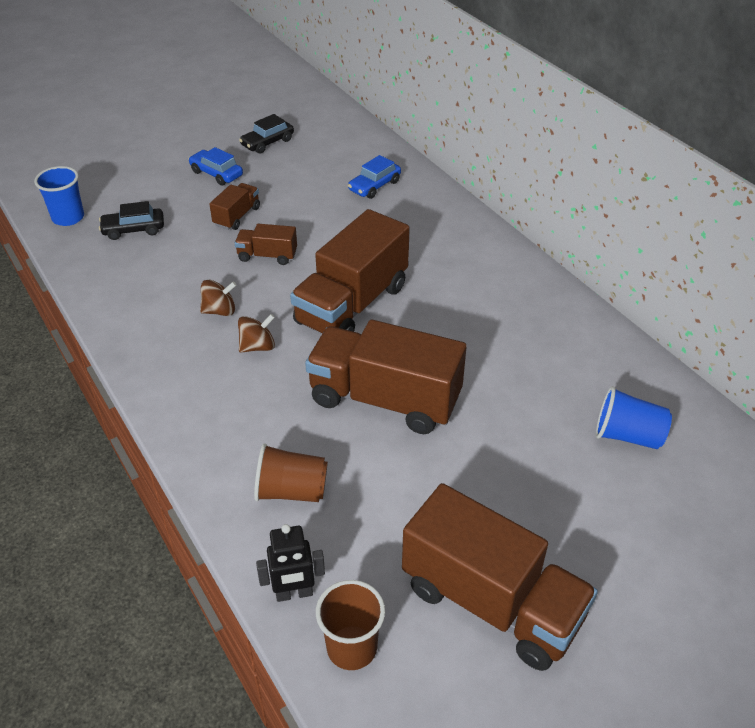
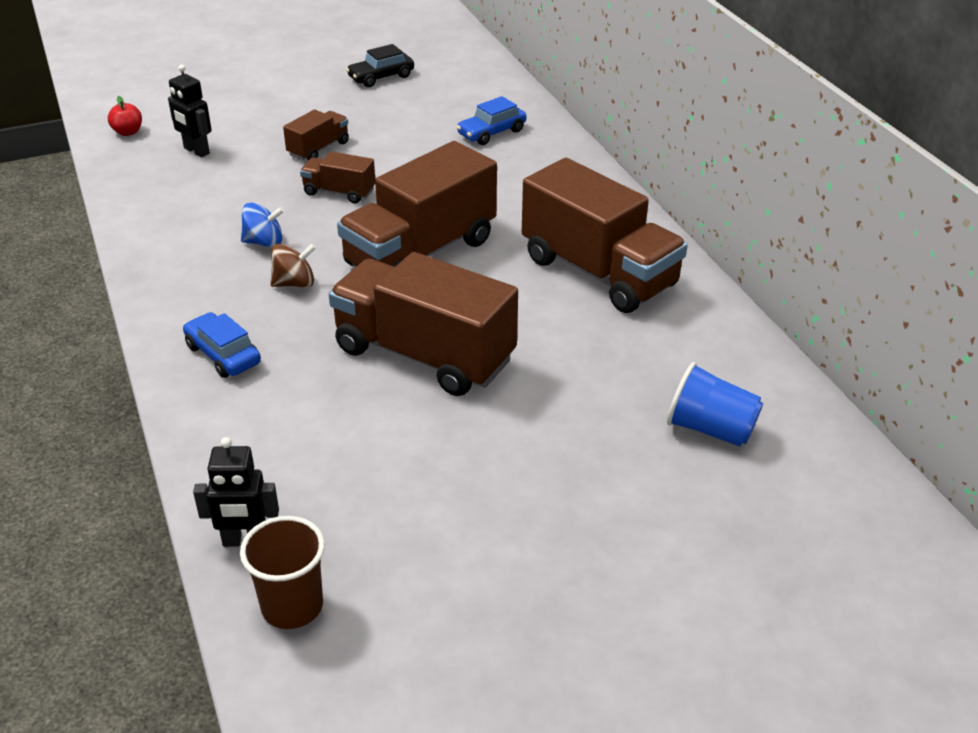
camera: 10 degrees right, 5 degrees down
blue cup [34,166,84,226] -> red apple [108,96,142,136]
black car [99,201,164,240] -> black robot [168,65,212,157]
blue car [188,147,243,185] -> blue car moved to [183,312,261,378]
brown spinning top [200,280,236,316] -> blue spinning top [241,203,284,248]
brown cup [254,443,328,502] -> none
brown truck [402,483,598,671] -> brown truck moved to [522,158,688,313]

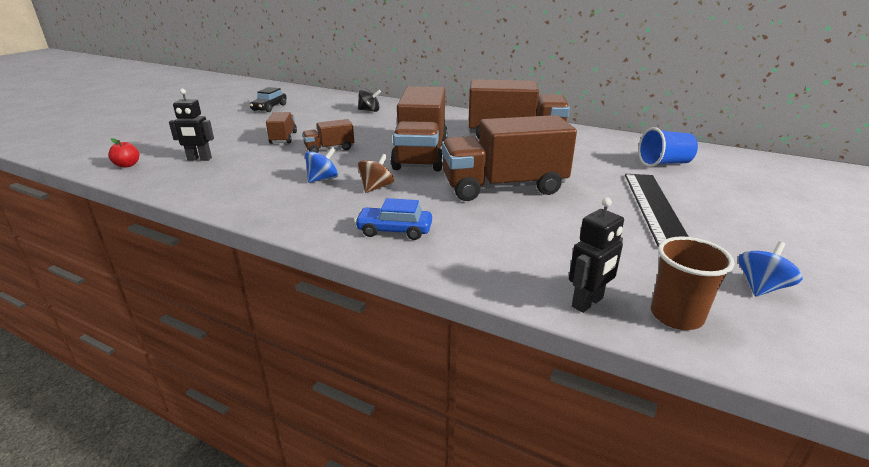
camera: 40 degrees left, 10 degrees down
blue car [457,96,526,145] -> black spinning top [358,88,381,112]
none -> black ruler [625,174,689,246]
none -> blue spinning top [738,241,803,296]

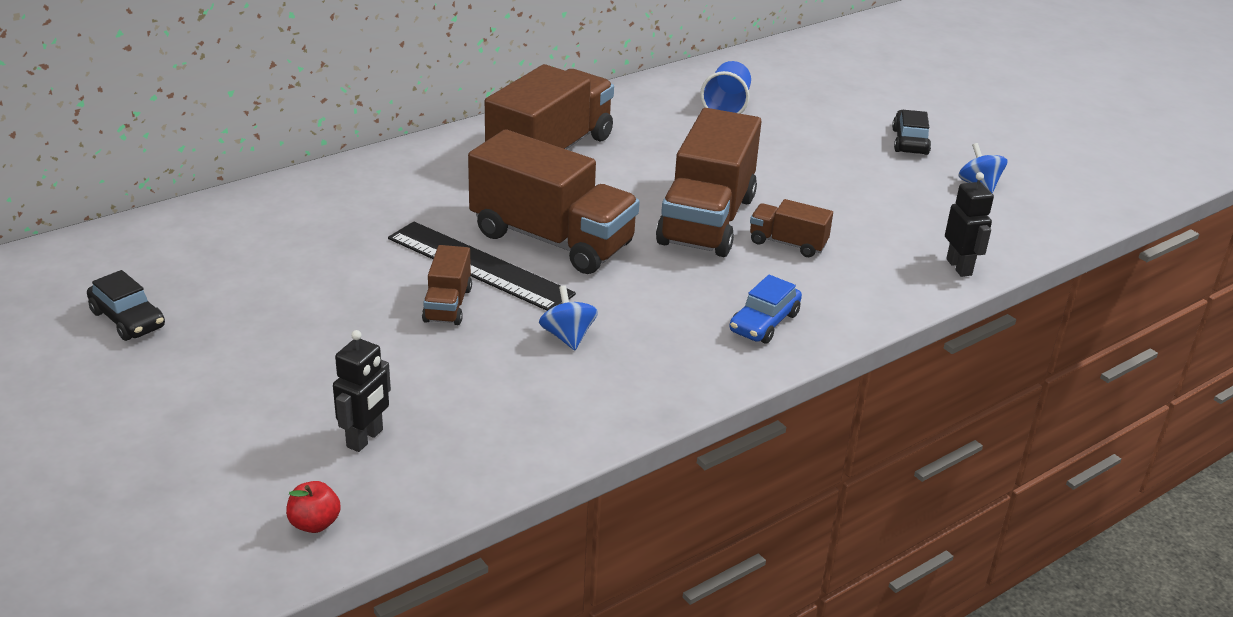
camera: 65 degrees left, 5 degrees up
brown truck [266,112,297,144] -> brown truck moved to [750,199,833,257]
brown spinning top [357,154,394,193] -> none
black spinning top [358,88,381,112] -> none
black ruler [625,174,689,246] -> black ruler moved to [388,222,576,311]
brown cup [651,236,735,330] -> none
none -> black car [892,110,931,155]

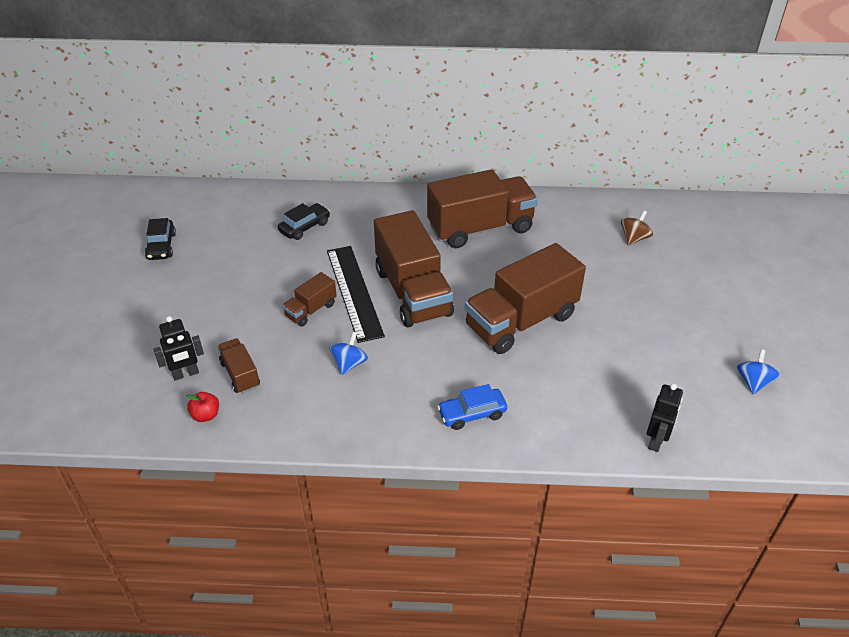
camera: 40 degrees right, 10 degrees up
red apple [286,481,341,533] -> red apple moved to [186,392,219,422]
blue cup [700,61,751,114] -> brown spinning top [621,210,653,245]
brown truck [750,199,833,257] -> brown truck moved to [218,338,260,394]
black car [892,110,931,155] -> black car moved to [278,203,330,240]

